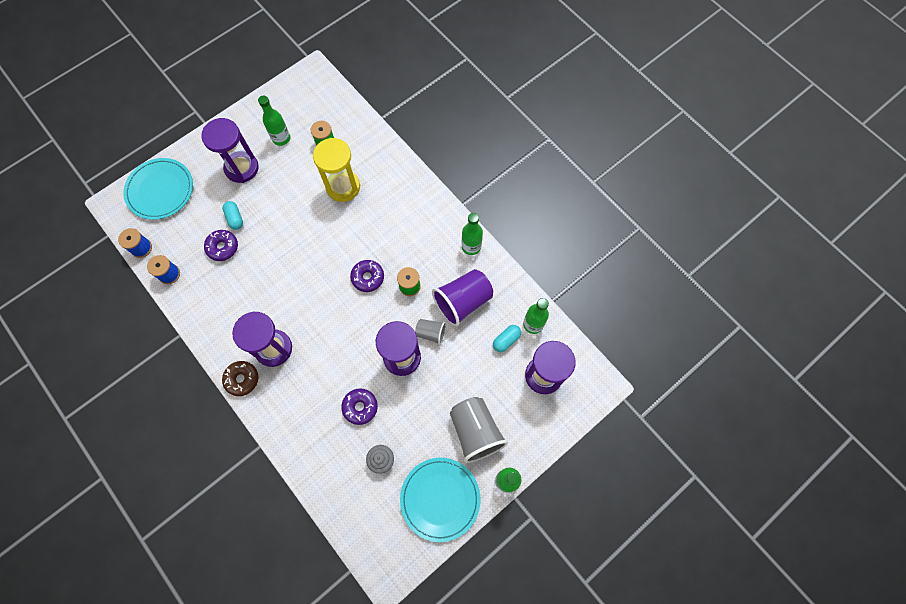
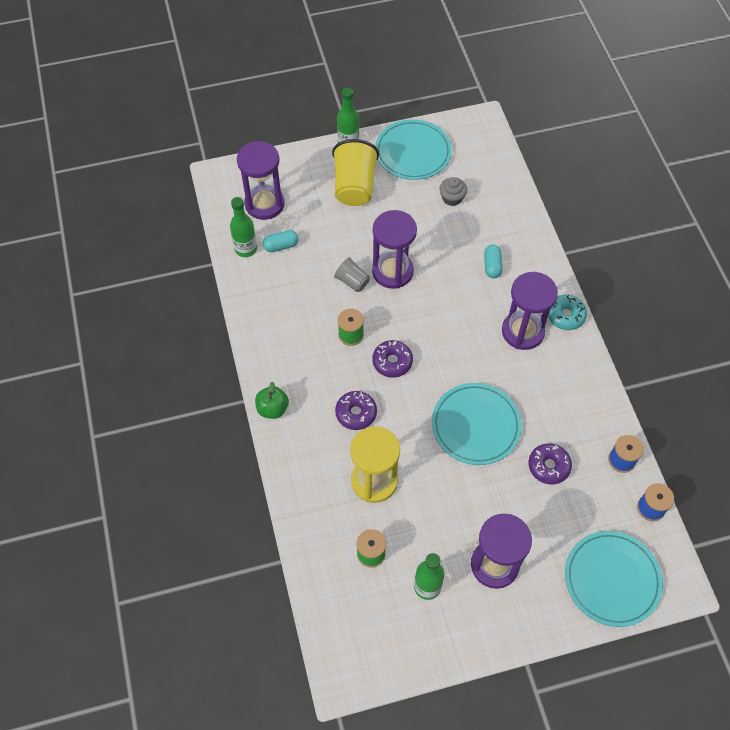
camera: 155 degrees left, 10 degrees down
turquoise capsule [222,201,243,230] -> turquoise capsule moved to [484,245,502,278]
brown donut [222,361,258,396] -> turquoise donut [548,294,587,330]
purple donut [341,388,378,425] -> purple donut moved to [335,391,377,430]
purple cup [432,269,493,327] -> none
grey cup [450,397,508,463] -> yellow cup [332,139,379,206]
green bottle [462,213,483,255] -> none
none -> green apple [255,381,289,419]
none -> turquoise plate [432,383,522,465]

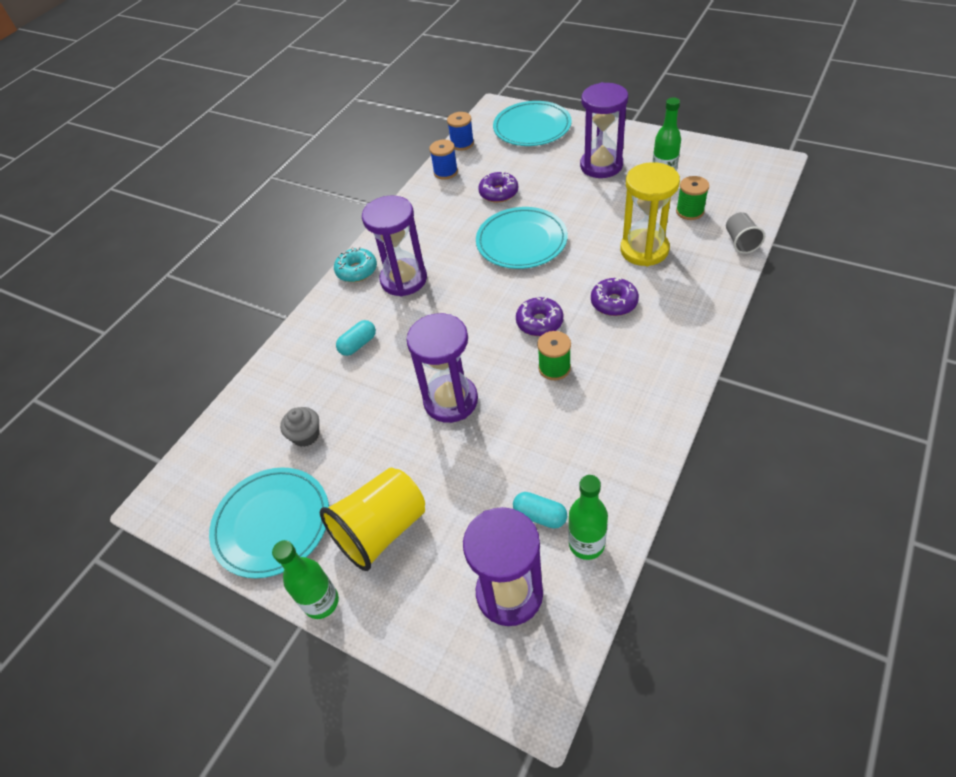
camera: 130 degrees left, 10 degrees down
green apple [255,381,289,419] -> none
grey cup [333,256,370,292] -> grey cup moved to [726,212,765,254]

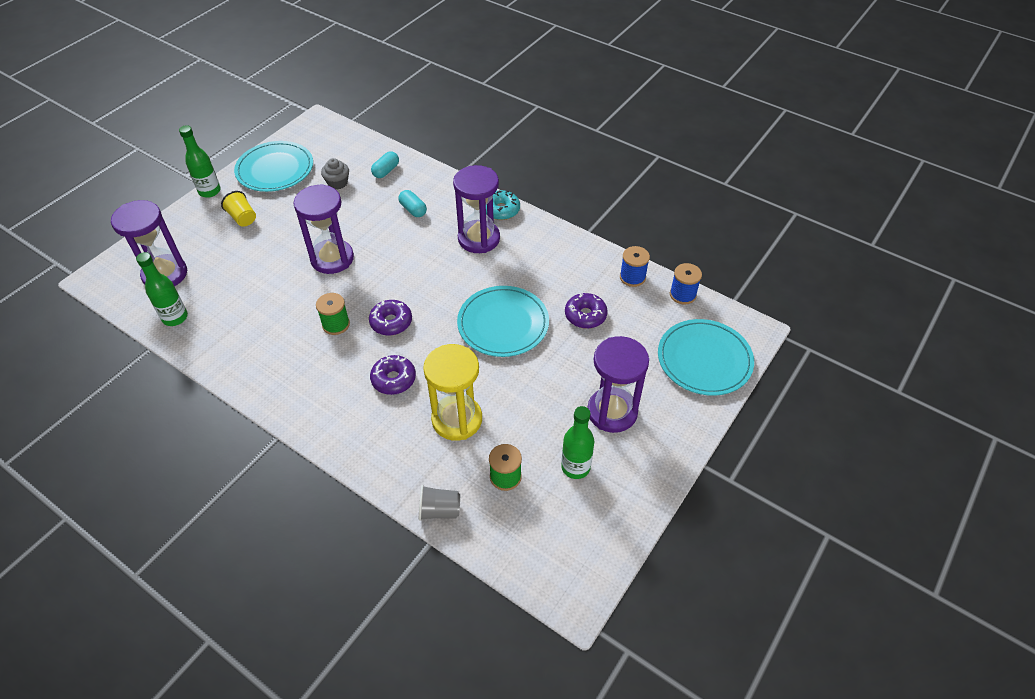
camera: 90 degrees right, 0 degrees up
yellow cup [320,468,425,571] -> yellow cup [221,191,256,227], size x0.53
turquoise capsule [513,492,567,529] -> turquoise capsule moved to [371,151,399,178]

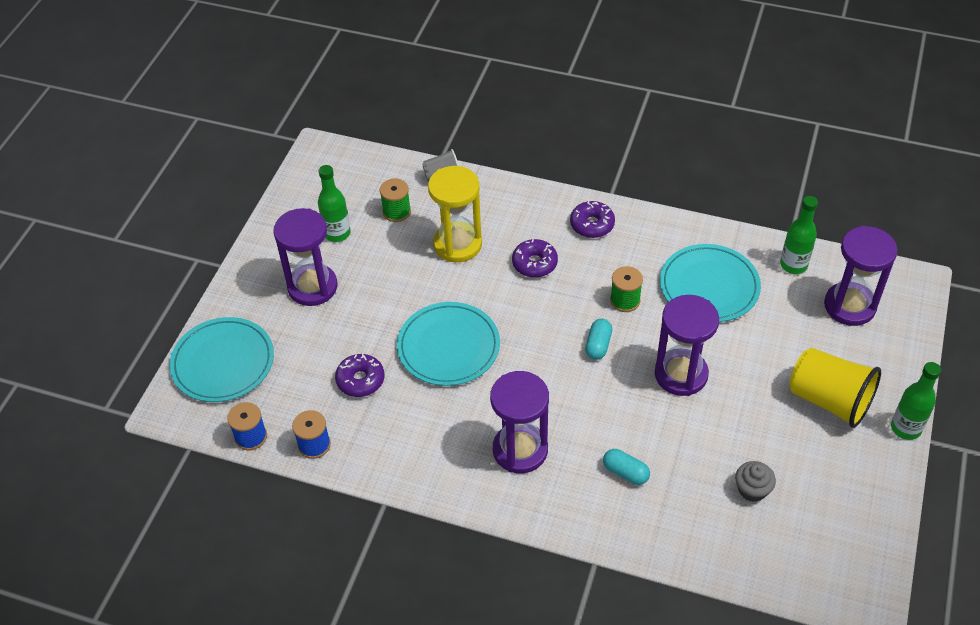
camera: 165 degrees right, 0 degrees up
yellow cup [221,191,256,227] -> yellow cup [789,348,881,428], size x1.87
turquoise plate [234,141,313,192] -> turquoise plate moved to [660,244,761,322]
purple donut [369,300,412,336] -> purple donut moved to [570,200,615,238]
turquoise capsule [371,151,399,178] -> turquoise capsule moved to [585,319,612,360]
turquoise donut [486,190,520,220] -> none

